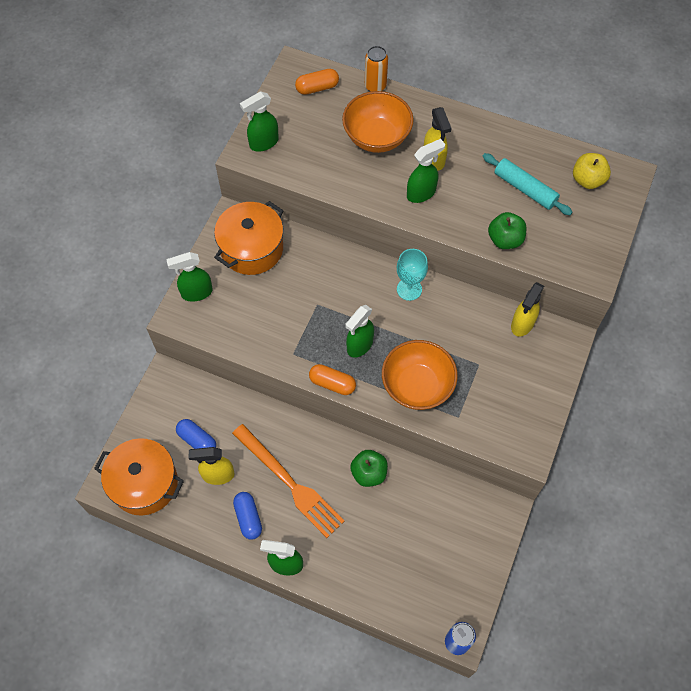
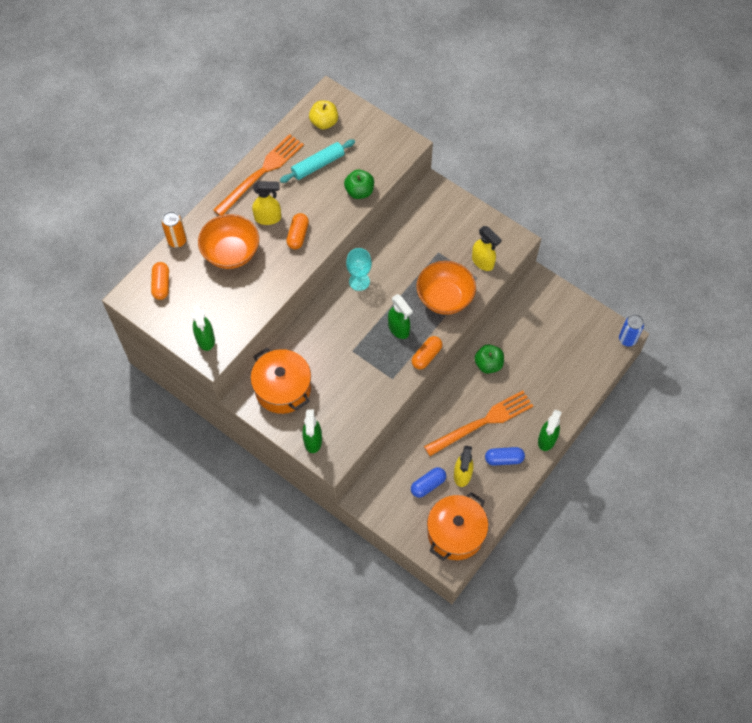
camera: 75 degrees left, 0 degrees up
green spray bottle [407,139,445,203] -> orange capsule [286,213,309,249]
yellow spray bottle [511,282,544,337] -> yellow spray bottle moved to [472,226,502,271]
none -> orange fork [214,134,304,216]

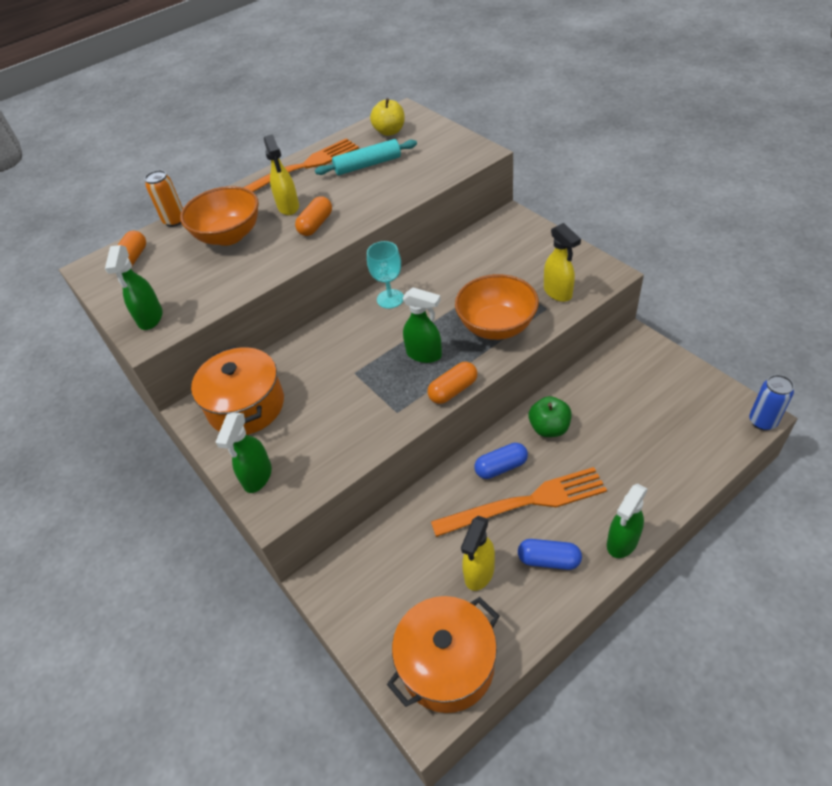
camera: 20 degrees right, 15 degrees down
yellow spray bottle [252,181,281,225] -> yellow spray bottle turned 60 degrees clockwise [264,134,299,215]
green apple [344,169,374,199] -> none
green spray bottle [388,294,413,339] -> green spray bottle turned 45 degrees counterclockwise [403,288,442,363]
blue capsule [411,467,446,498] -> blue capsule moved to [474,443,528,479]

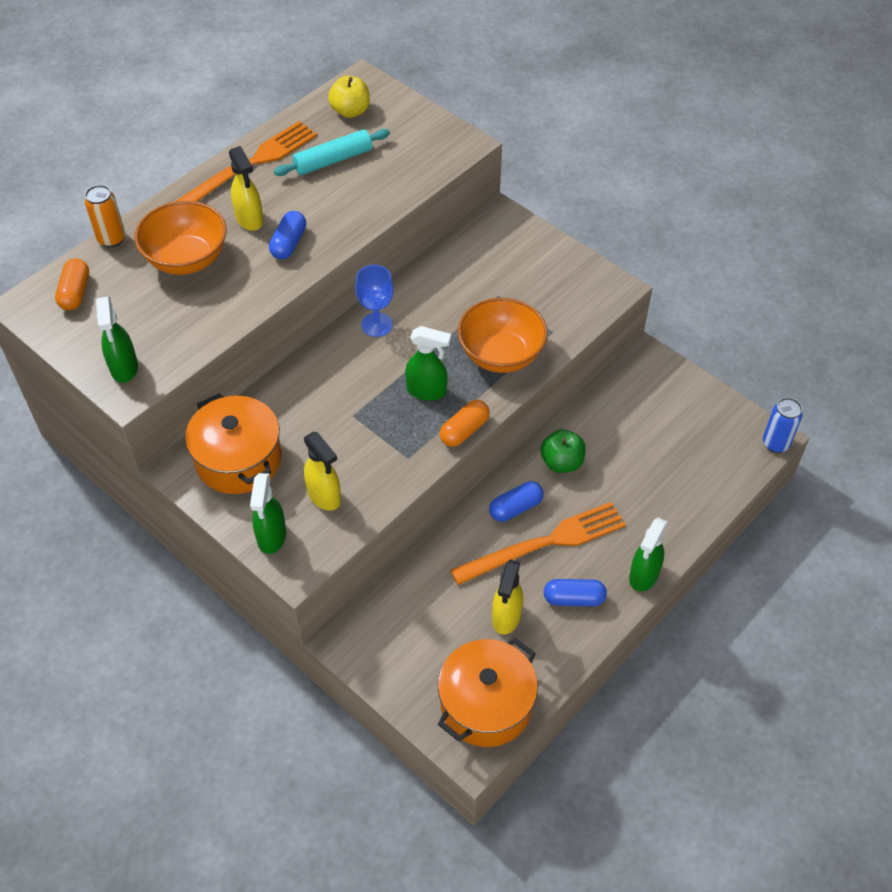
camera: 15 degrees left, 5 degrees up
orange capsule [295,196,332,236] -> blue capsule [269,211,306,259]
turquoise goblet [367,241,404,309] -> blue goblet [355,265,394,337]
yellow spray bottle [544,223,581,302] -> yellow spray bottle moved to [304,432,341,511]

